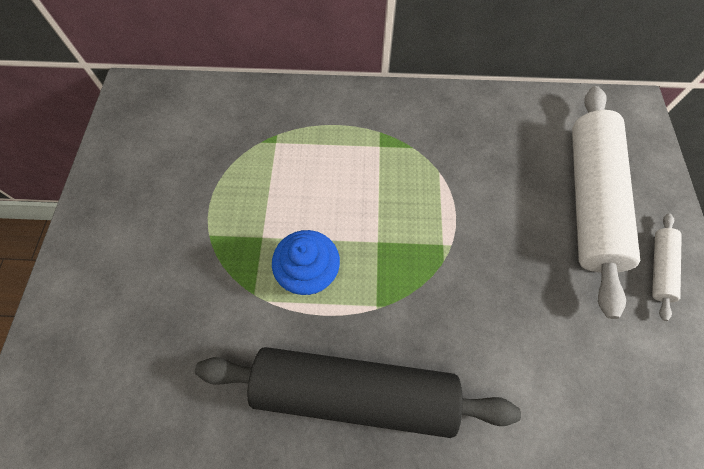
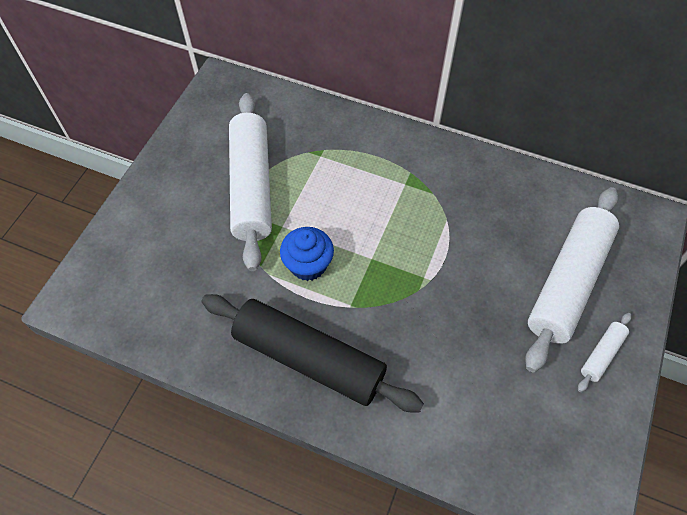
camera: 20 degrees right, 5 degrees down
none -> white rolling pin [229,93,272,271]

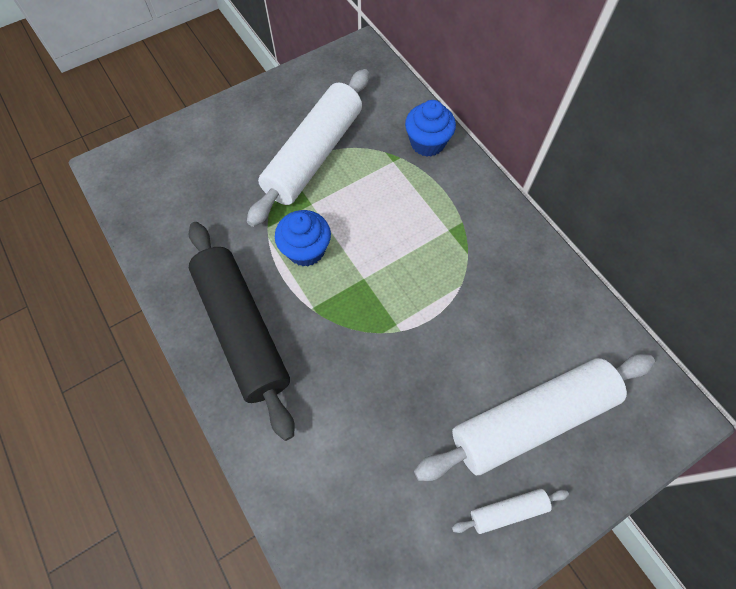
camera: 35 degrees right, 5 degrees up
none -> blue cupcake [405,100,456,157]

